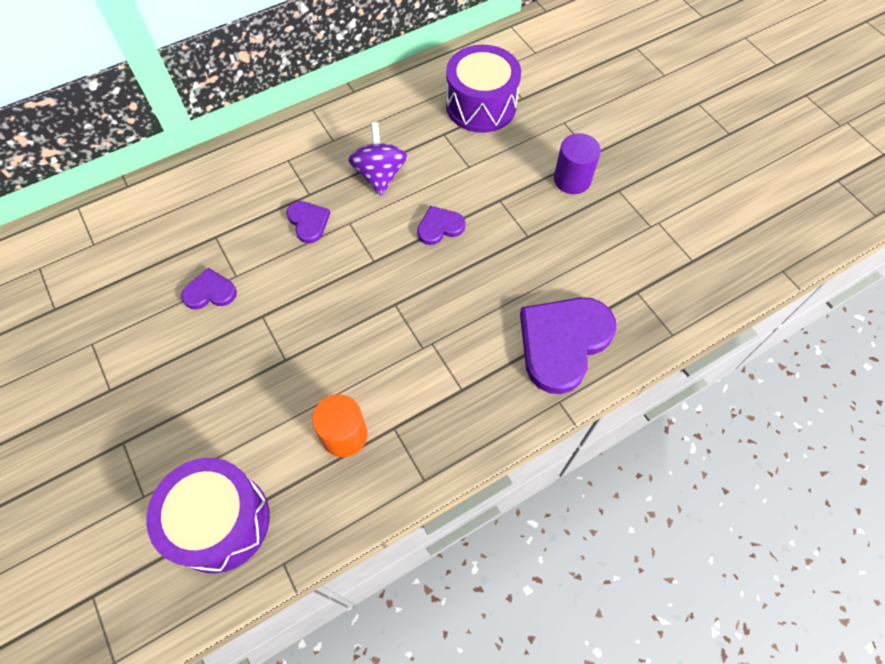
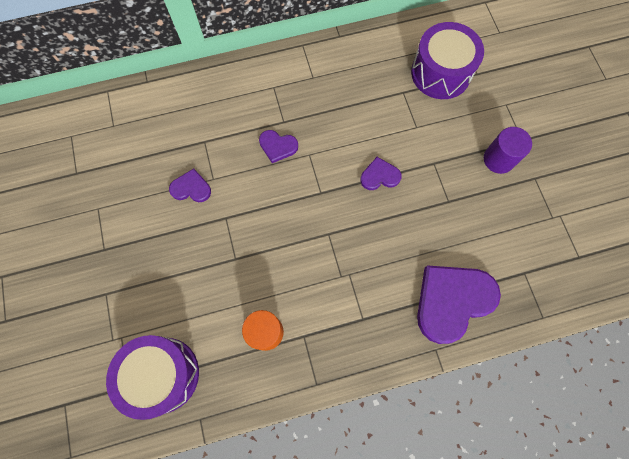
camera: 15 degrees right, 10 degrees up
purple heart [286,201,330,243] -> purple heart turned 120 degrees clockwise [259,130,298,163]
purple spinning top [348,122,407,196] -> none

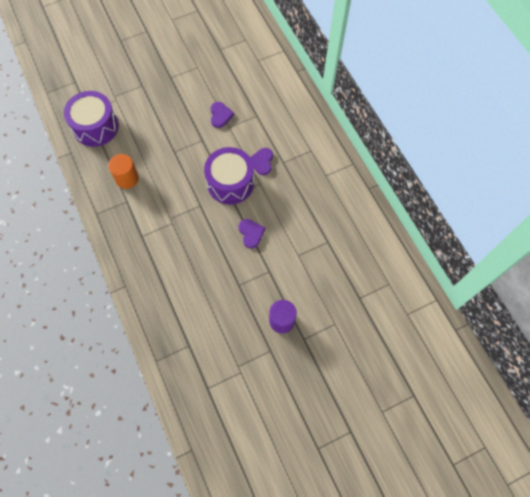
camera: 80 degrees right, 5 degrees down
purple drum [411,22,484,99] -> purple drum moved to [204,147,254,204]
purple heart [417,265,501,344] -> none

